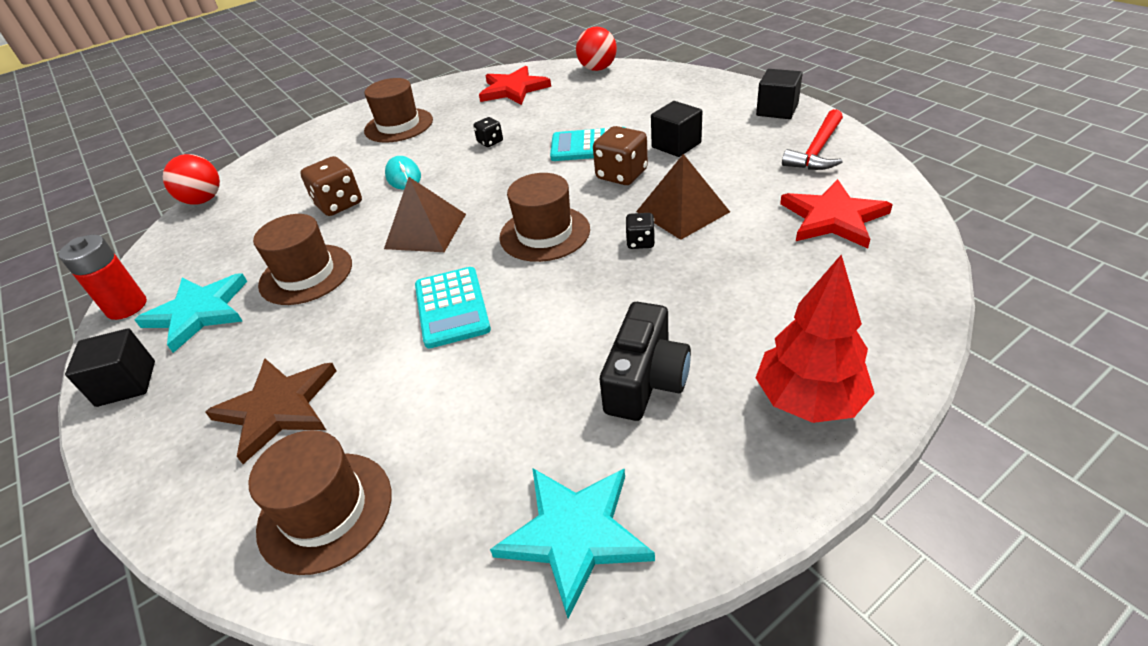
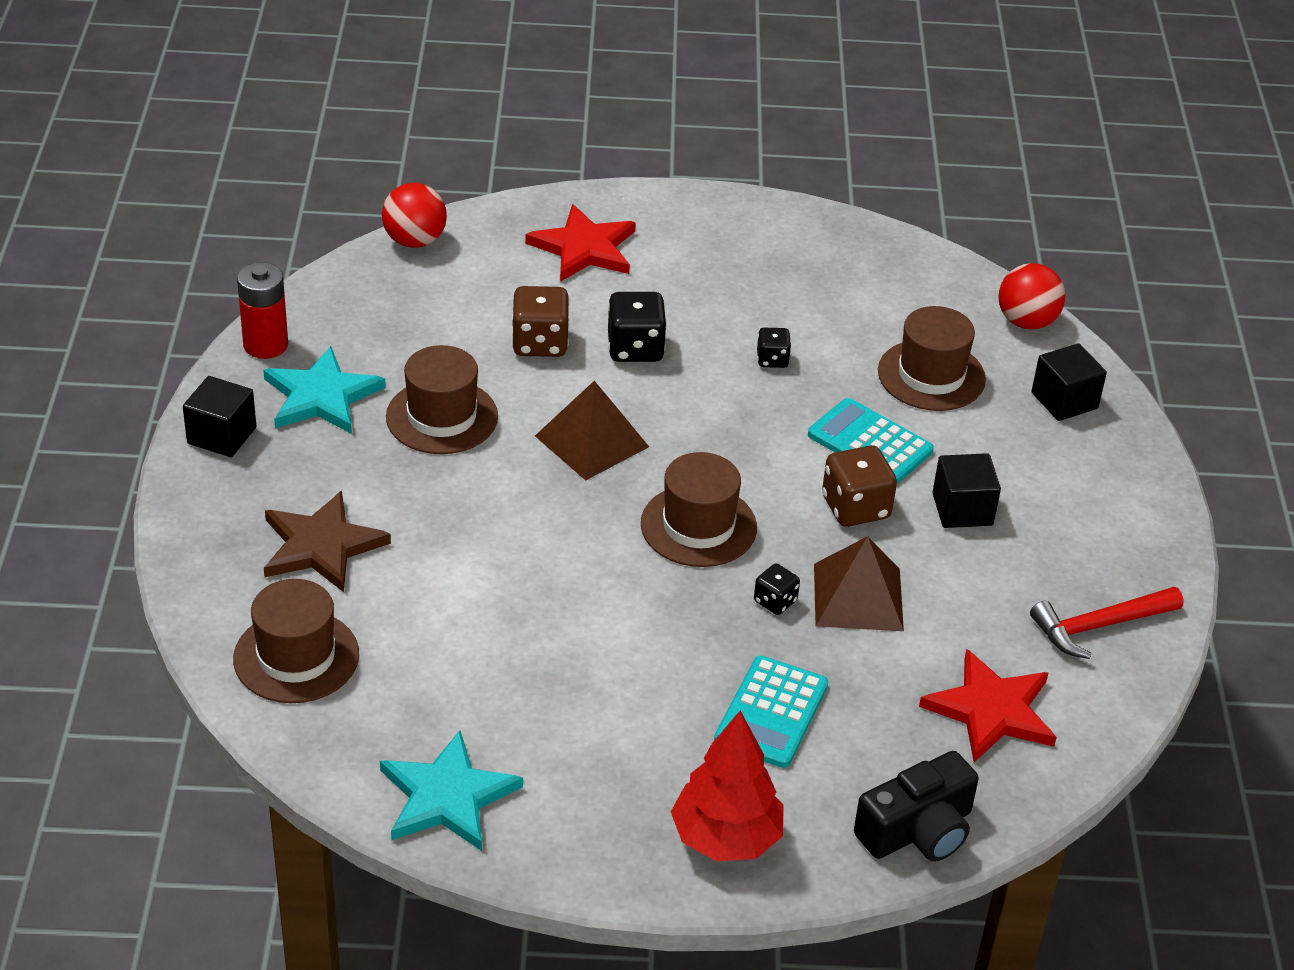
camera: 30 degrees right, 0 degrees up
brown hat [364,78,433,143] -> brown hat moved to [878,306,986,411]
turquoise mouse [385,156,421,189] -> black dice [608,292,667,362]
turquoise calculator [415,267,491,348] -> turquoise calculator moved to [714,656,828,768]
red star [479,66,551,105] -> red star moved to [525,204,636,282]
black camera [600,302,691,421] -> black camera moved to [854,751,979,862]
black cube [756,69,803,119] -> black cube moved to [1032,343,1107,421]

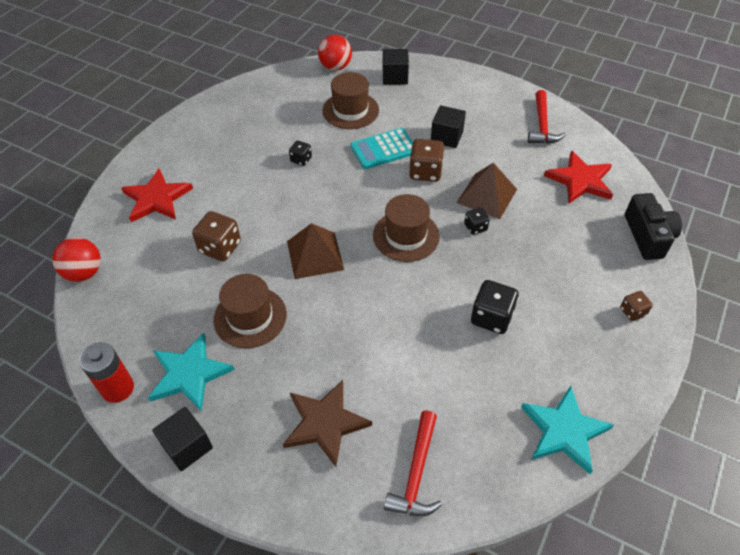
camera: 60 degrees left, 10 degrees up
brown hat [233,579,359,703] -> red hammer [384,410,442,516]
black dice [608,292,667,362] -> black dice moved to [471,280,519,334]
red tree [671,710,784,861] -> brown dice [620,291,653,321]
turquoise calculator [714,656,828,768] -> none

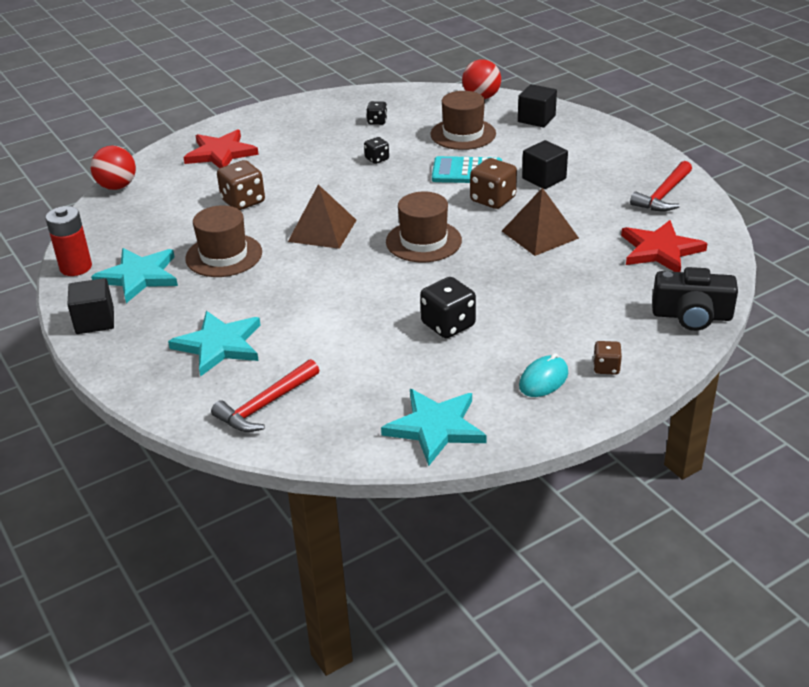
camera: 30 degrees right, 15 degrees down
brown star [283,380,372,467] -> turquoise star [168,311,261,377]
black dice [464,207,490,235] -> black dice moved to [367,101,387,125]
black camera [625,193,682,260] -> black camera turned 75 degrees clockwise [652,267,738,331]
none -> turquoise mouse [519,353,568,397]

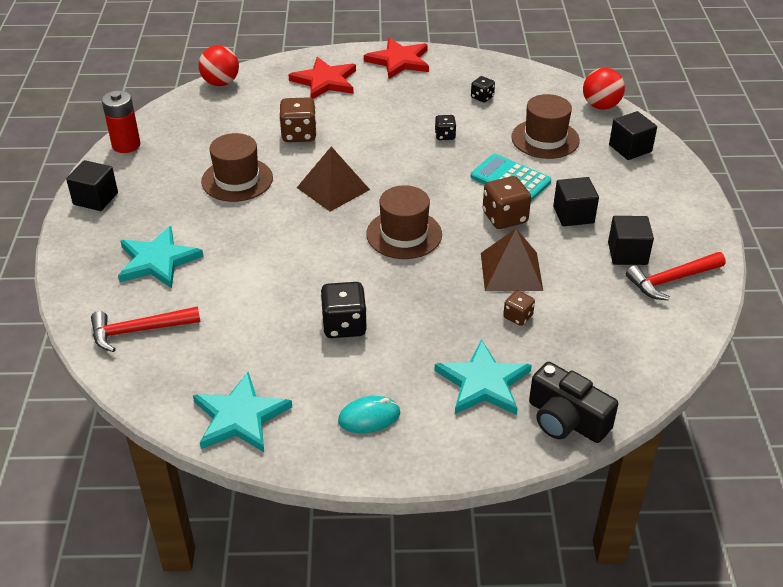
camera: 30 degrees right, 5 degrees up
turquoise star [91,248,178,303] -> turquoise star moved to [435,339,532,415]
brown dice [593,341,622,375] -> brown dice moved to [503,291,535,326]
red star [621,220,708,272] -> red star moved to [364,38,429,79]
none -> black cube [608,216,654,265]

